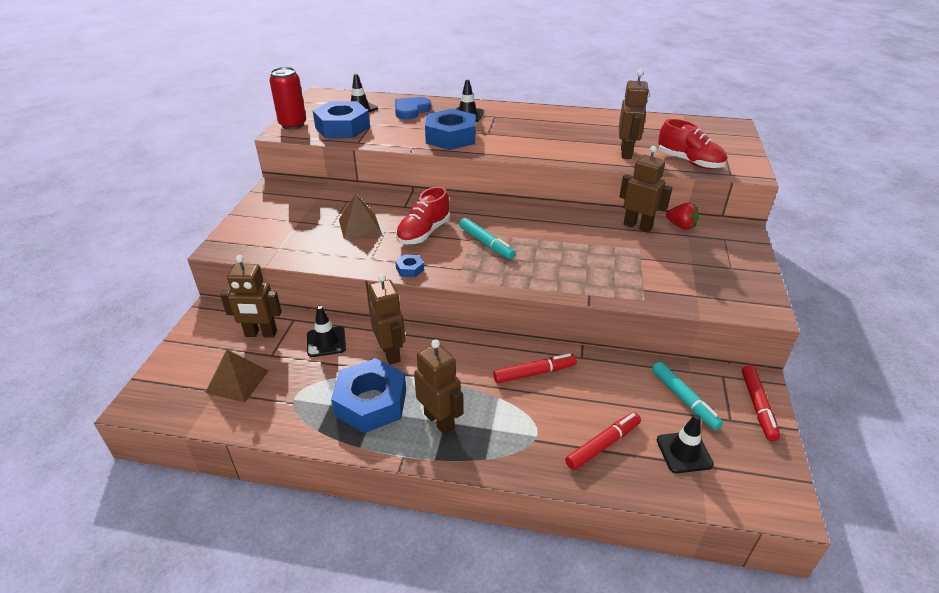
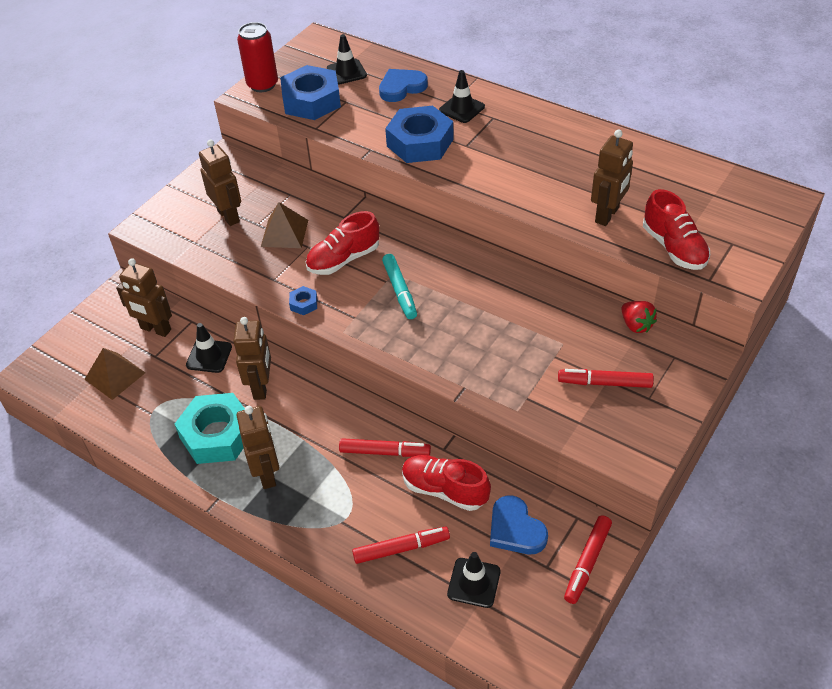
camera: 25 degrees right, 10 degrees up
blue nut [331,358,406,433] -> turquoise nut [175,393,245,464]
brown robot [619,146,672,233] -> brown robot moved to [199,140,241,226]
turquoise marker [652,362,723,430] -> blue heart [490,495,548,554]
none -> red shoe [402,455,491,511]
none -> red marker [558,369,654,388]

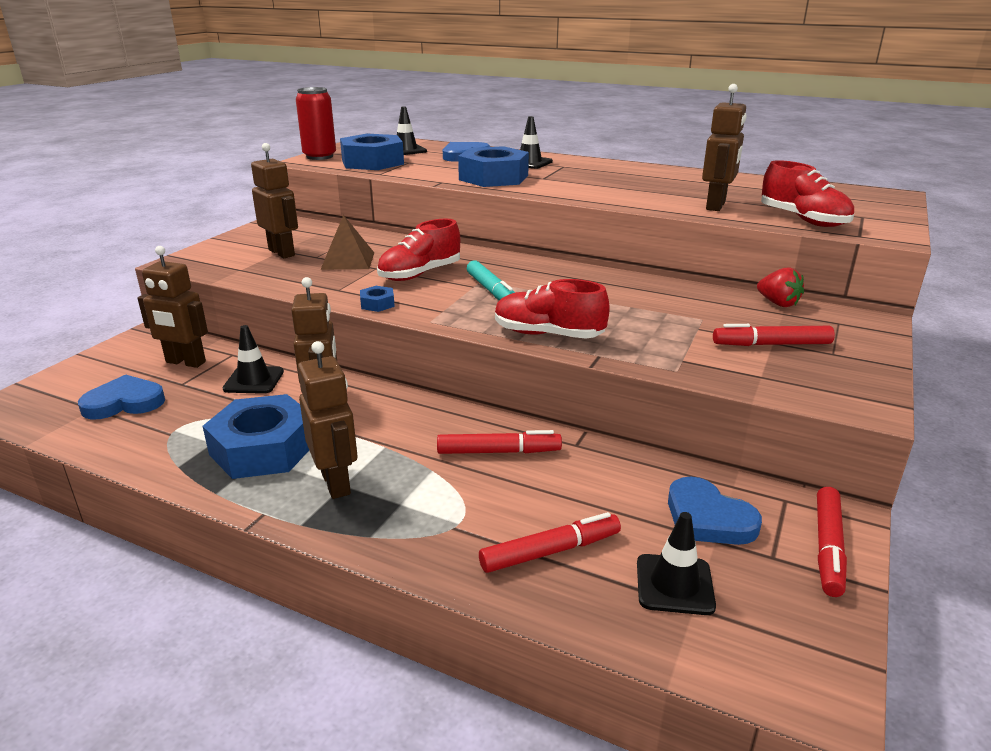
camera: 10 degrees left, 20 degrees down
brown pyramid [84,348,145,400] -> blue heart [78,374,165,420]
turquoise nut [175,393,245,464] -> blue nut [203,394,309,479]
red shoe [402,455,491,511] -> red shoe moved to [495,279,610,339]

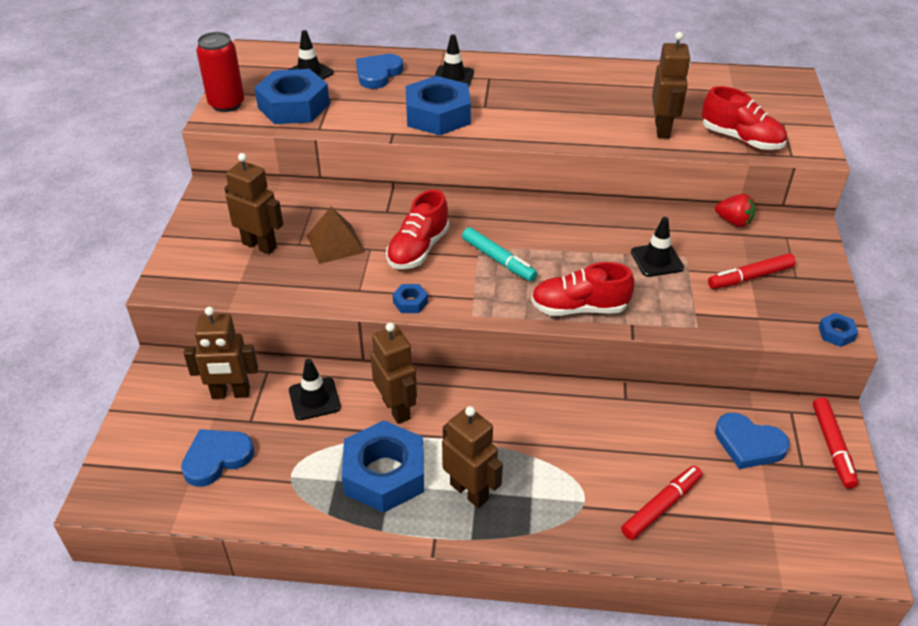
camera: 20 degrees left, 15 degrees up
red marker [437,430,562,454] -> none
black traffic cone [637,512,716,615] -> black traffic cone moved to [631,217,684,277]
none -> blue nut [819,313,858,347]

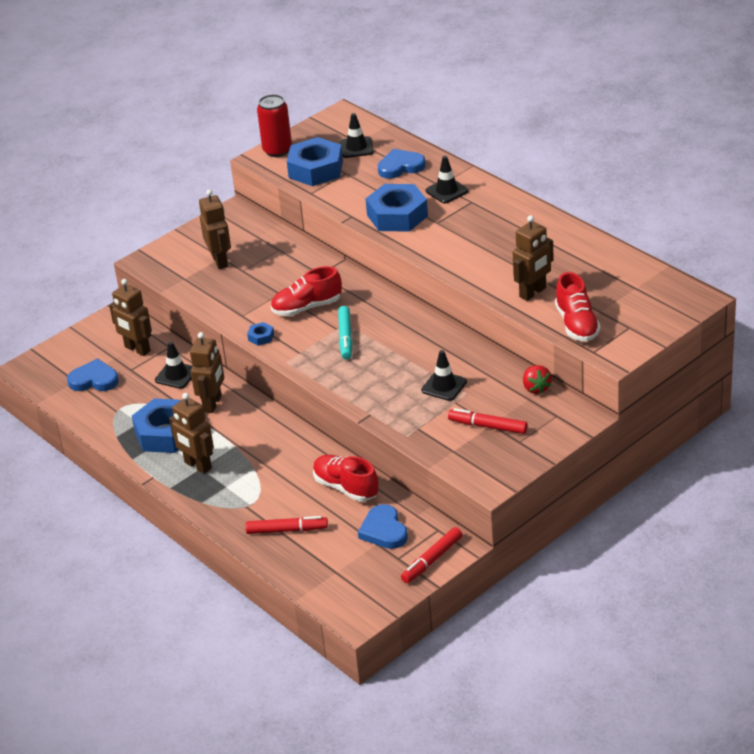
camera: 45 degrees right, 5 degrees down
brown pyramid [307,207,365,264] -> none
brown robot [442,406,503,508] -> brown robot turned 135 degrees clockwise [169,393,214,474]
red shoe [531,262,634,316] -> red shoe moved to [313,455,379,501]
blue nut [819,313,858,347] -> none

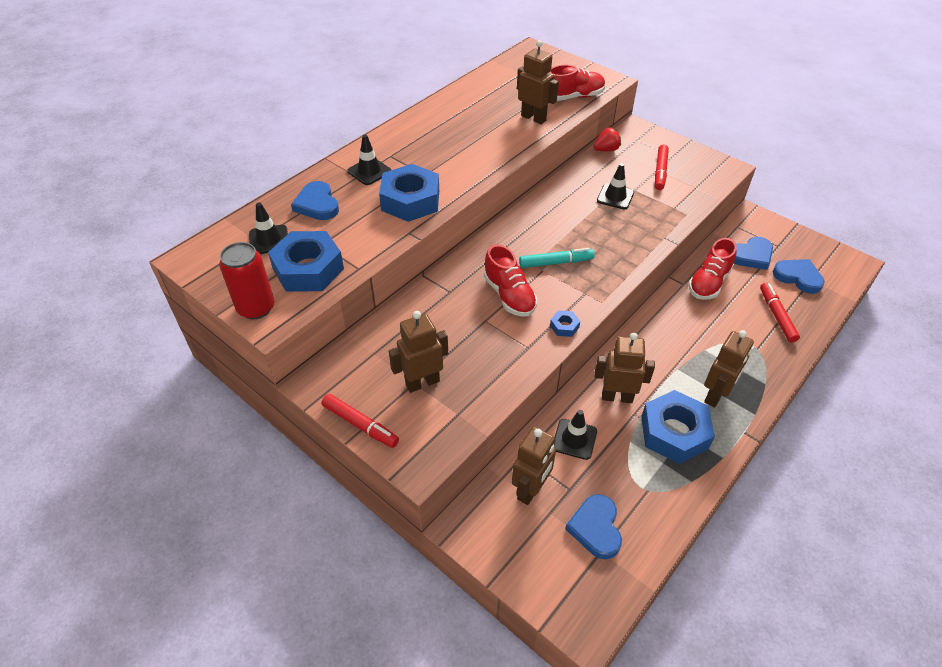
camera: 100 degrees left, 10 degrees up
red marker [401,527,462,583] -> red marker moved to [321,394,399,448]
none -> blue heart [773,259,825,294]

